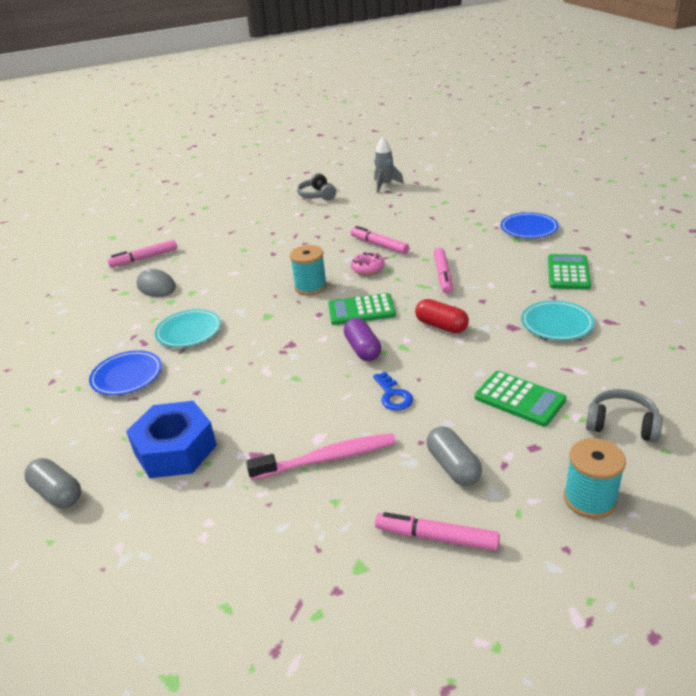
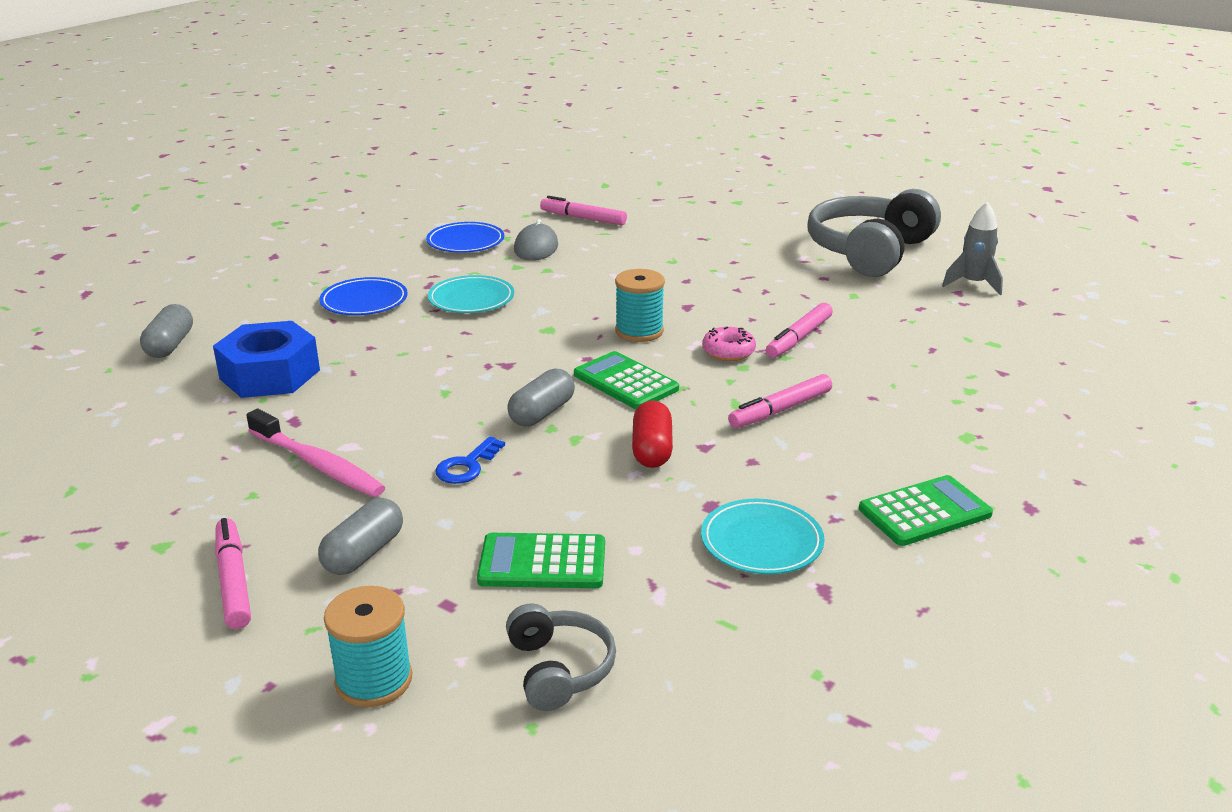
camera: 50 degrees right, 5 degrees down
grey headphones [297,173,336,201] -> grey headphones [807,189,941,277], size x2.02
purple capsule [344,318,381,361] -> grey capsule [507,368,575,427]
pink marker [350,226,409,254] -> pink marker turned 150 degrees counterclockwise [766,303,833,358]
green calculator [475,371,567,426] -> green calculator turned 90 degrees clockwise [477,533,605,588]
blue plate [501,212,559,238] -> blue plate moved to [426,222,504,253]

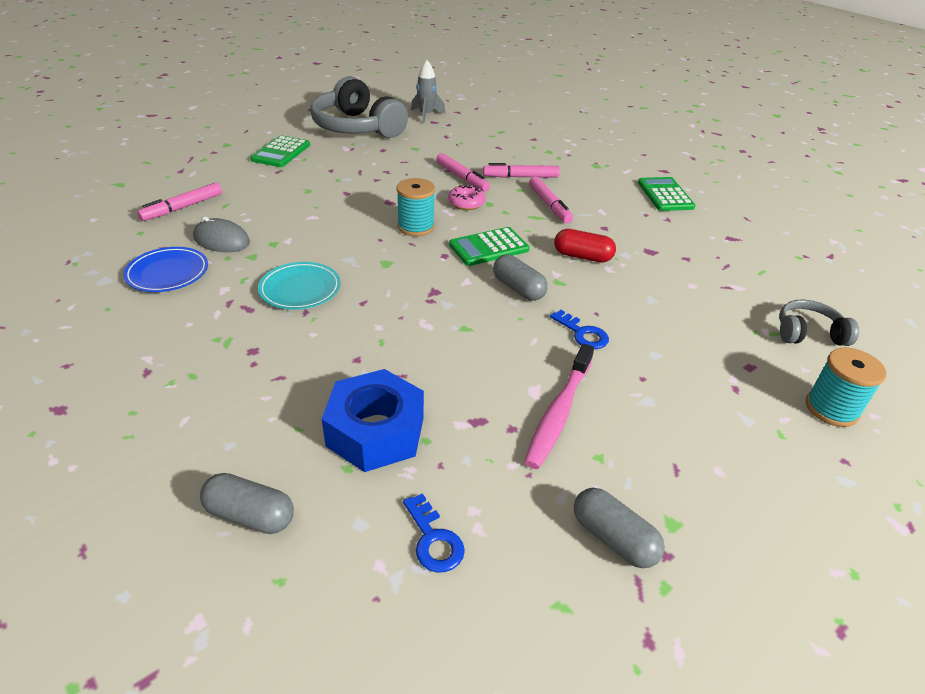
camera: 75 degrees left, 10 degrees up
pink marker [215,518,251,629] -> pink marker moved to [483,163,560,178]
pink toothbrush [246,409,386,497] -> pink toothbrush turned 150 degrees clockwise [524,343,594,469]
grey capsule [318,498,403,575] -> grey capsule moved to [574,488,665,568]
blue plate [319,277,408,315] -> none
green calculator [477,533,605,588] -> green calculator moved to [250,135,310,167]
turquoise plate [701,498,825,574] -> none
none -> blue key [403,493,465,572]

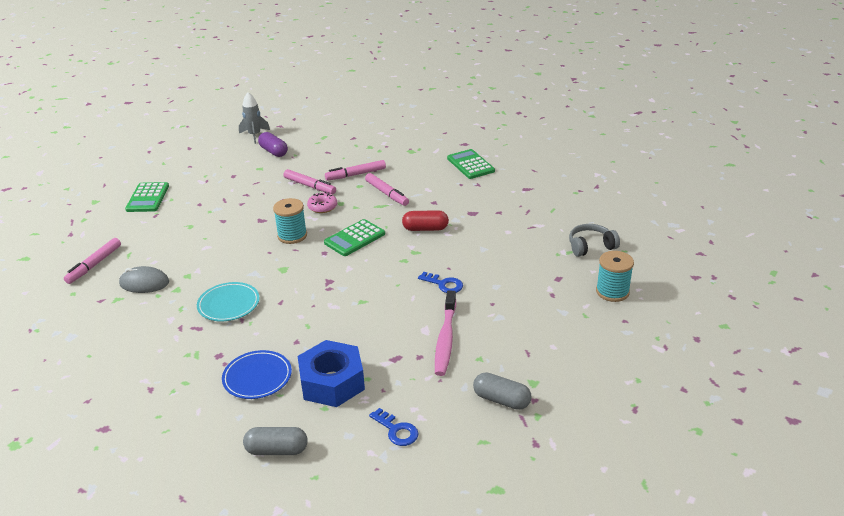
camera: 15 degrees left, 5 degrees down
blue plate [123,247,208,292] -> blue plate moved to [222,350,292,399]
grey headphones [310,76,408,138] -> none
grey capsule [493,254,548,301] -> none
none -> purple capsule [258,132,288,157]

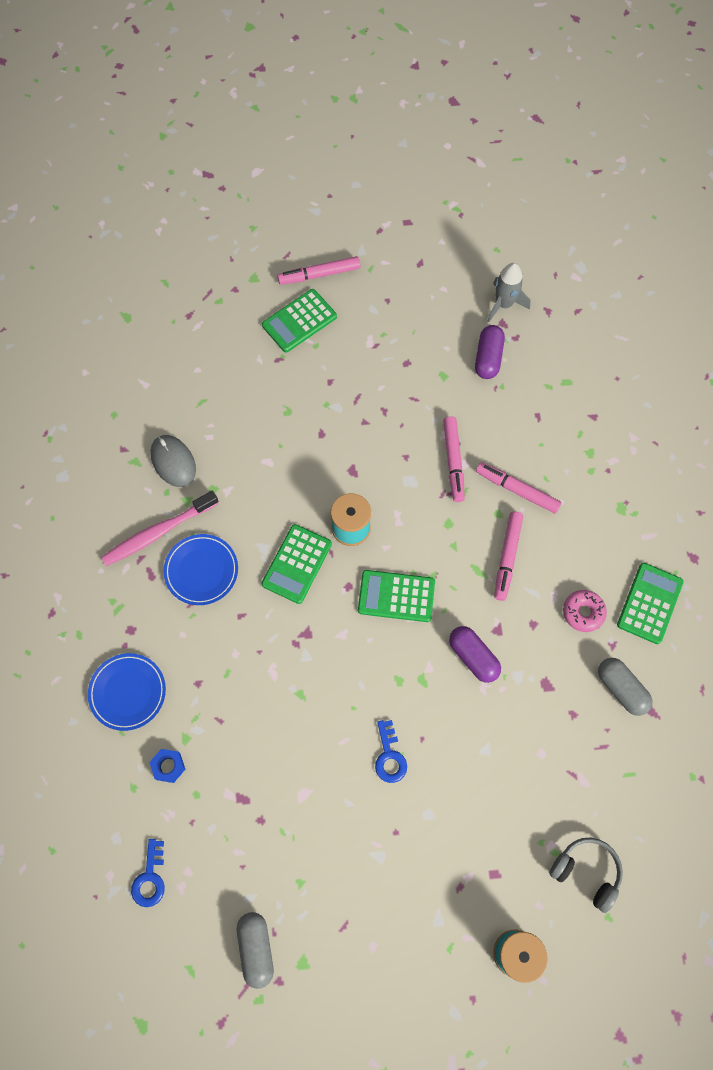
camera: 50 degrees right, 35 degrees up
pink marker [64,238,121,284] -> pink marker moved to [277,256,360,285]
turquoise plate [197,282,260,321] -> blue plate [164,534,238,605]
grey capsule [243,427,308,455] -> grey capsule moved to [598,658,653,716]
blue nut [297,340,365,407] -> blue nut [149,749,185,783], size x0.43
pink donut [307,192,337,213] -> pink donut moved to [563,590,607,632]
red capsule [402,210,449,231] -> purple capsule [449,626,501,683]
pink toothbrush [435,290,456,376] -> pink toothbrush moved to [101,491,219,566]
none -> green calculator [262,524,332,604]

